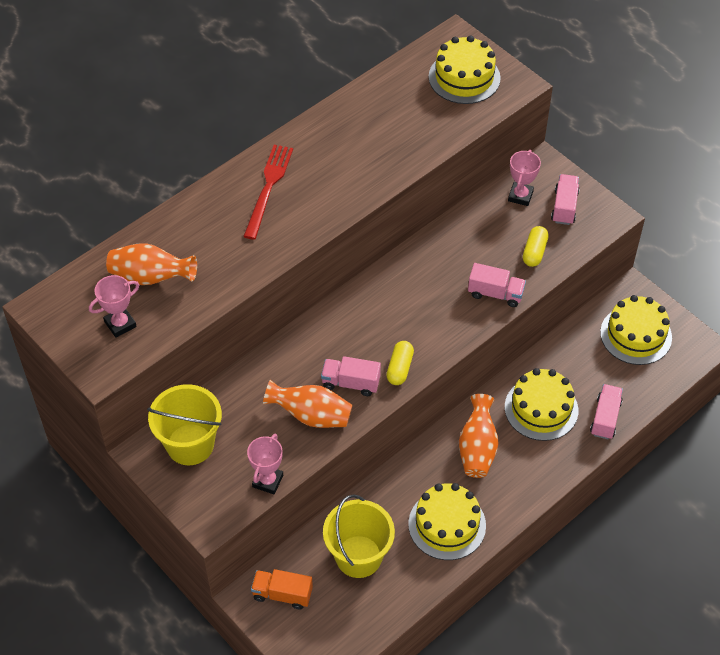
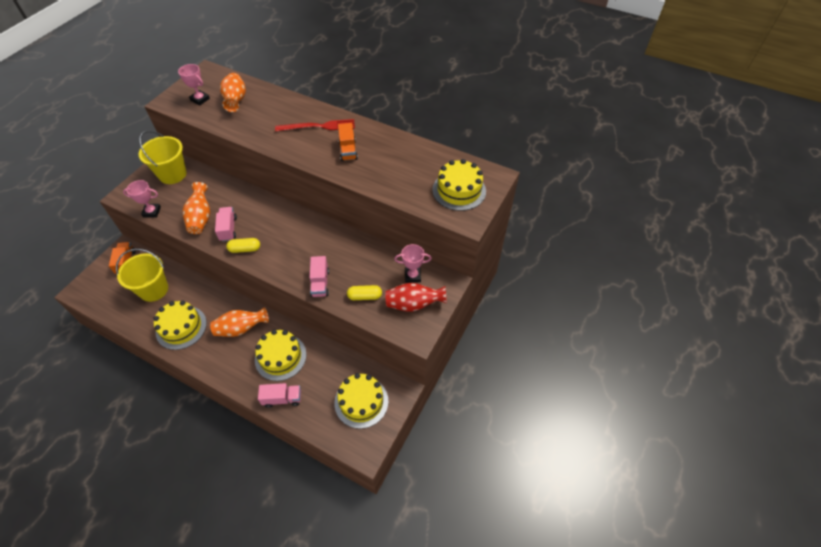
camera: 70 degrees right, 0 degrees up
pink truck [551,174,579,225] -> red vase [385,283,447,312]
none -> orange truck [338,123,358,161]

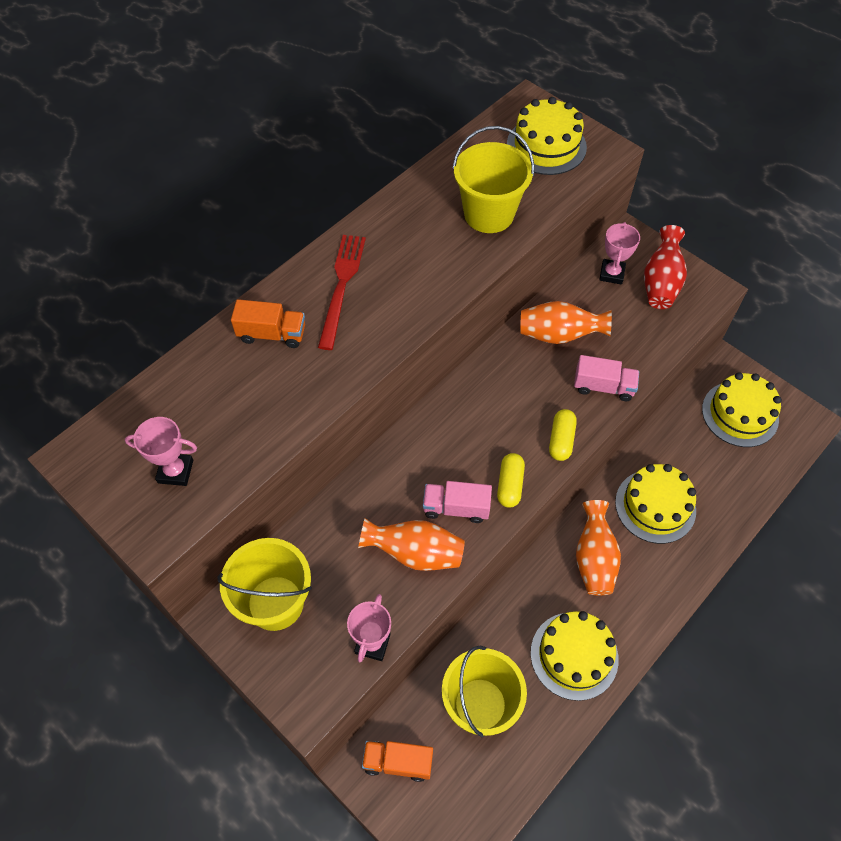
camera: 75 degrees left, 5 degrees up
pink trophy [178,64,210,106] -> pink trophy turned 45 degrees clockwise [125,417,197,486]
orange vase [220,73,246,112] -> orange vase moved to [520,301,612,344]
pink truck [258,383,301,408] -> none
orange truck [338,123,358,161] -> orange truck moved to [231,299,305,348]
yellow capsule [347,285,382,300] -> yellow capsule moved to [549,409,577,461]
none -> yellow bucket [452,126,534,233]

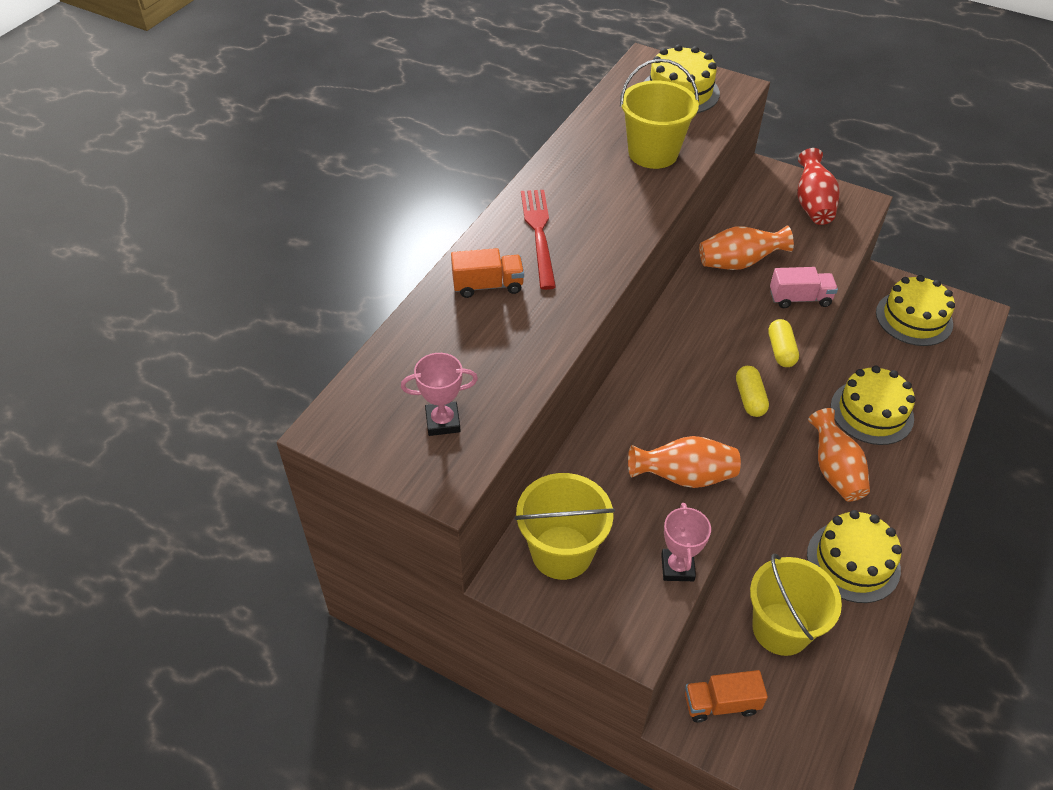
camera: 15 degrees left, 10 degrees down
pink truck [423,481,492,523] -> none
pink trophy [599,222,640,285] -> none

